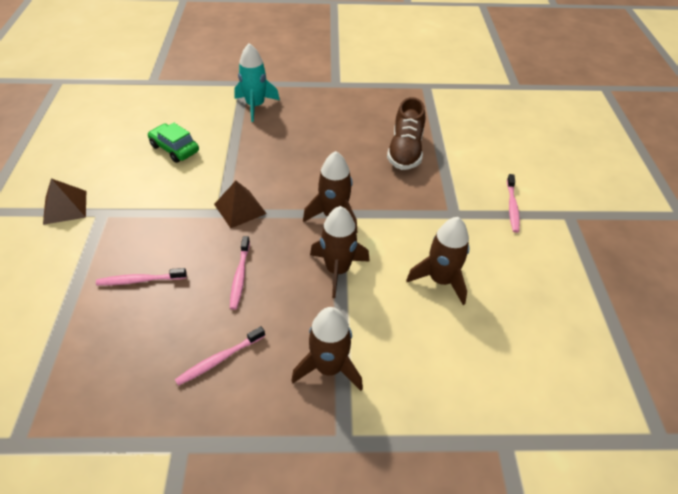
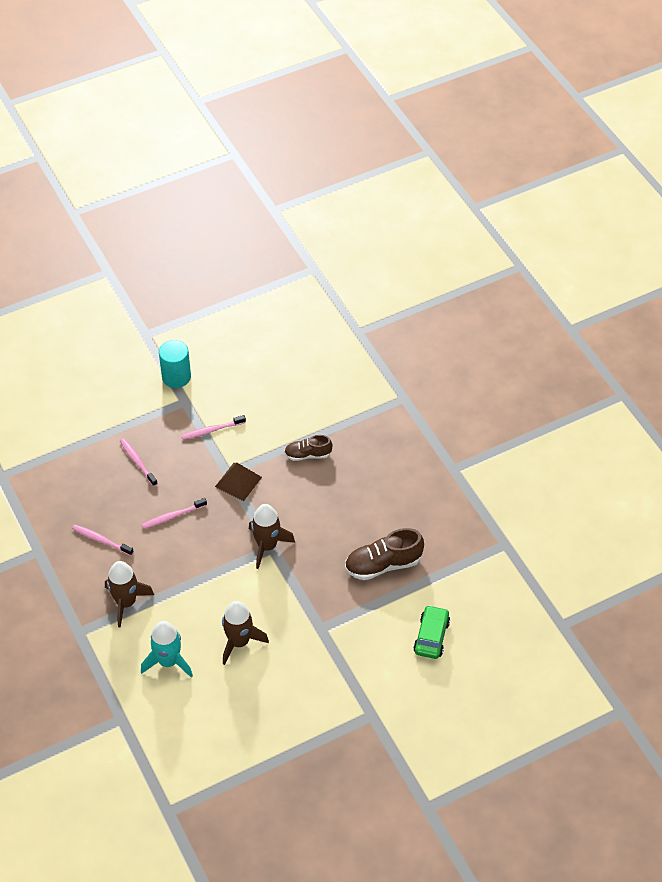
camera: 65 degrees right, 5 degrees up
brown pyramid [43,178,86,225] -> turquoise cylinder [159,340,191,388]
green car [148,123,199,163] -> green car moved to [413,605,450,659]
turquoise rocket [234,43,280,122] -> turquoise rocket moved to [141,621,193,677]
brown rocket [310,206,370,298] -> none
pink toothbrush [507,174,520,233] -> pink toothbrush moved to [181,415,246,440]
none -> brown shoe [284,435,333,461]

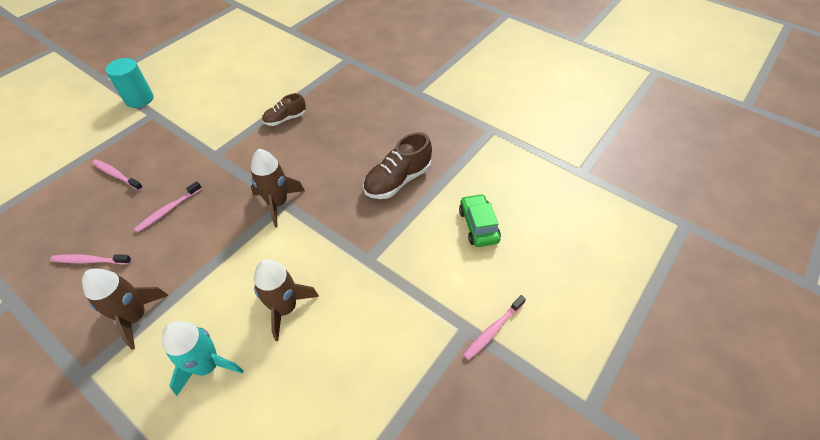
camera: 25 degrees left, 0 degrees up
pink toothbrush [181,415,246,440] -> pink toothbrush moved to [463,295,526,360]
brown pyramid [215,463,262,501] -> none

